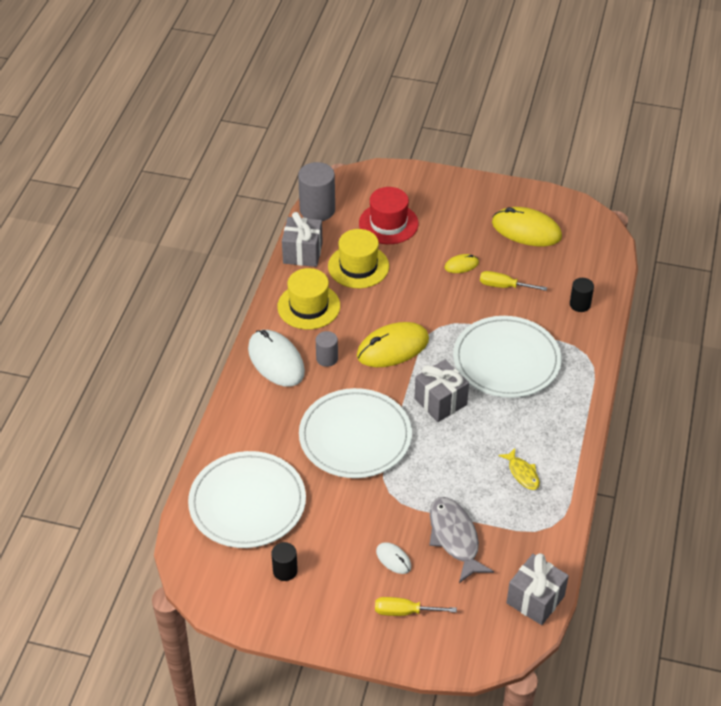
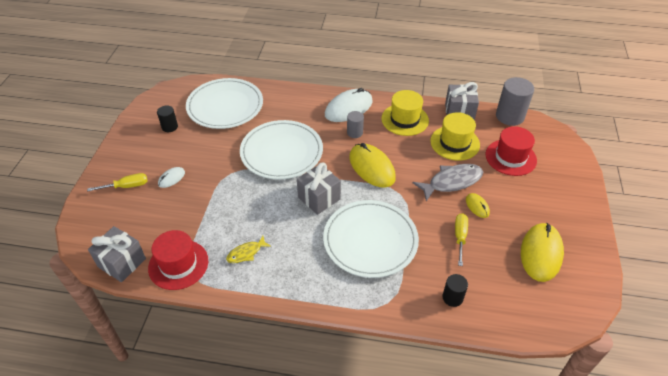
camera: 85 degrees right, 0 degrees up
yellow screwdriver [375,597,457,616] -> yellow screwdriver turned 75 degrees clockwise [87,173,148,191]
grey fish [429,497,494,583] -> grey fish moved to [413,164,483,201]
none -> red hat [148,230,208,290]

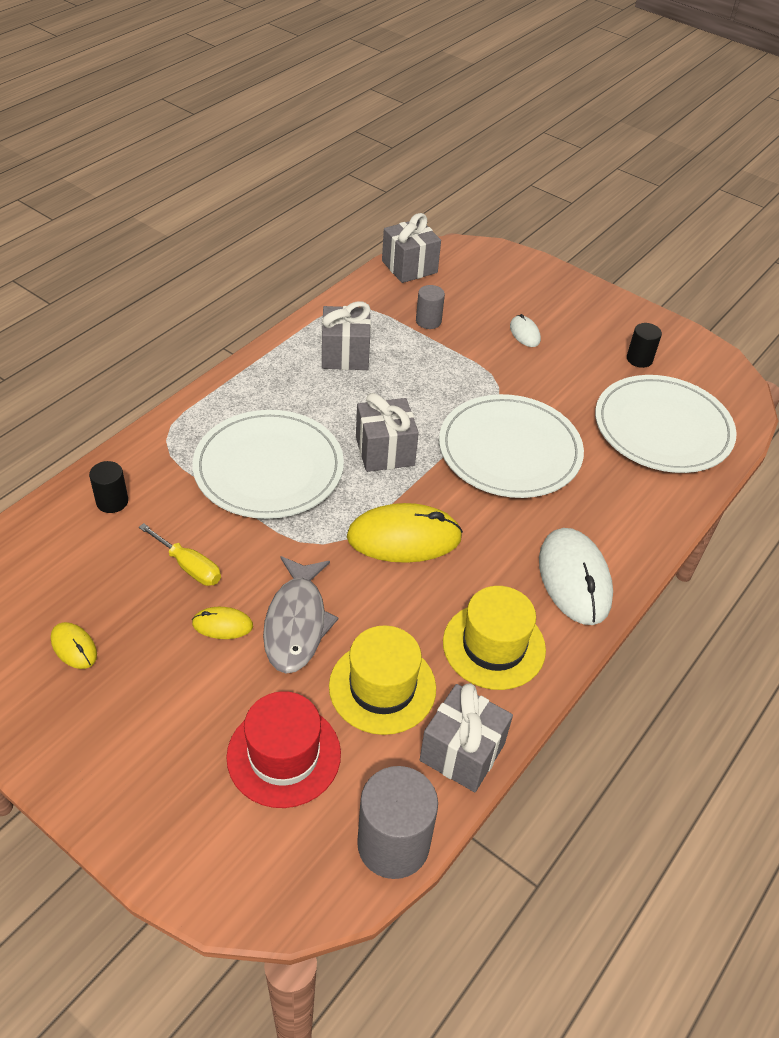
camera: 115 degrees right, 0 degrees up
yellow screwdriver [87,173,148,191] -> none
red hat [148,230,208,290] -> none
yellow fish [226,236,271,263] -> grey gift [322,301,371,370]
grey cylinder [347,111,364,138] -> grey cylinder moved to [416,285,445,329]
yellow mouse [521,223,564,282] -> yellow mouse [51,622,97,669], size x0.49

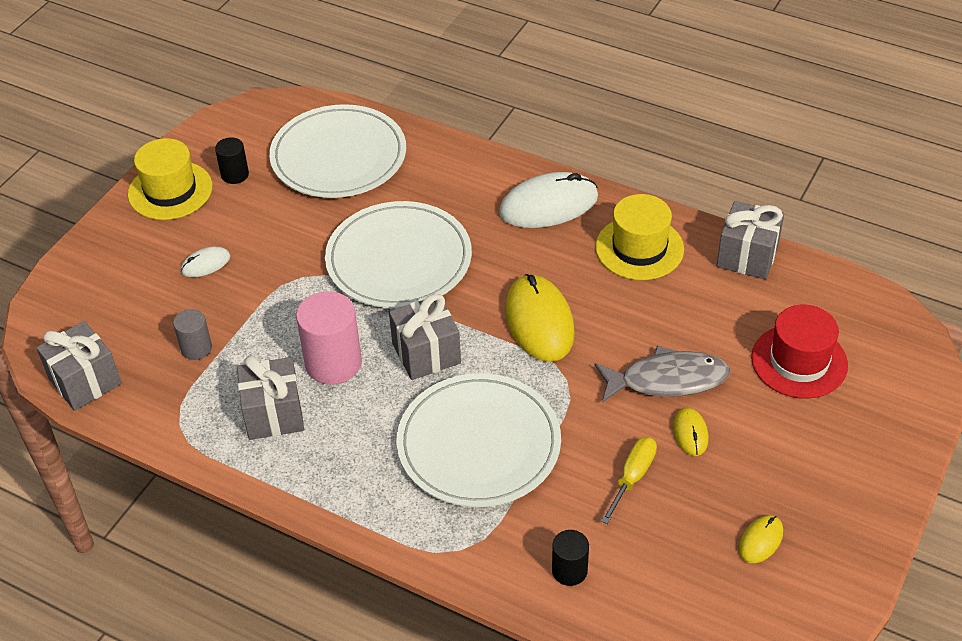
camera: 95 degrees left, 0 degrees up
yellow hat [329,625,436,735] -> yellow hat moved to [128,138,212,220]
grey cylinder [357,766,438,879] -> none
none -> pink cylinder [296,291,362,384]

